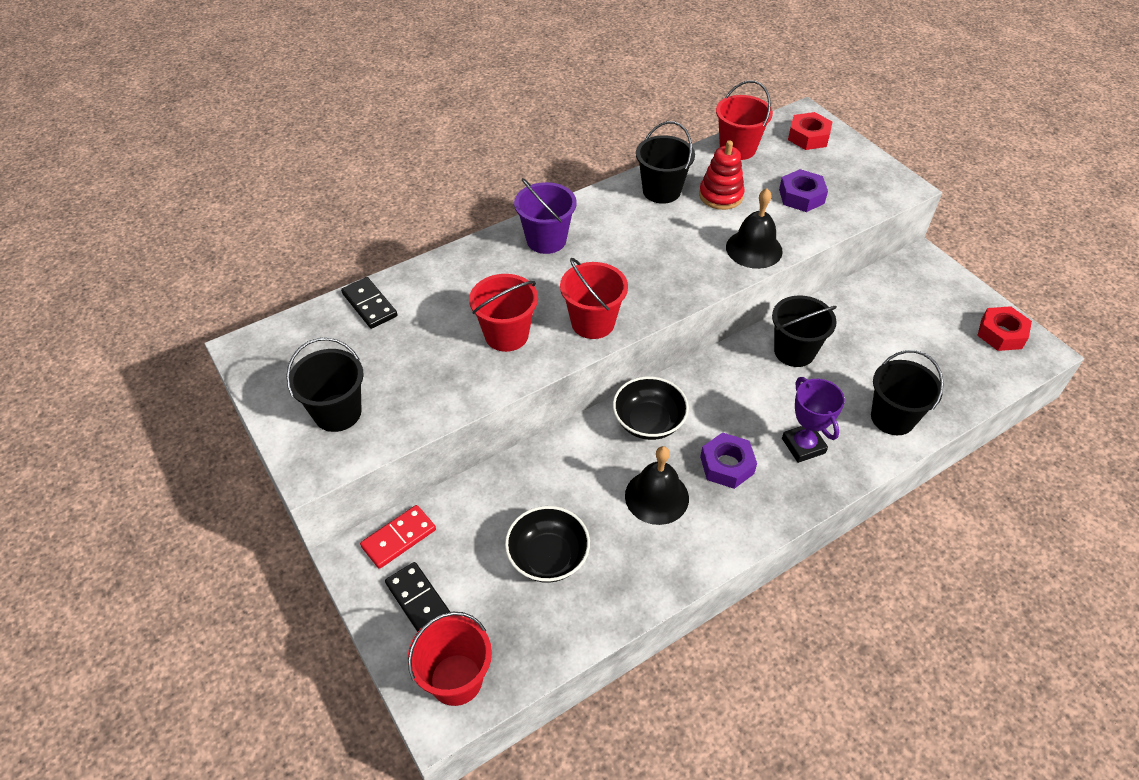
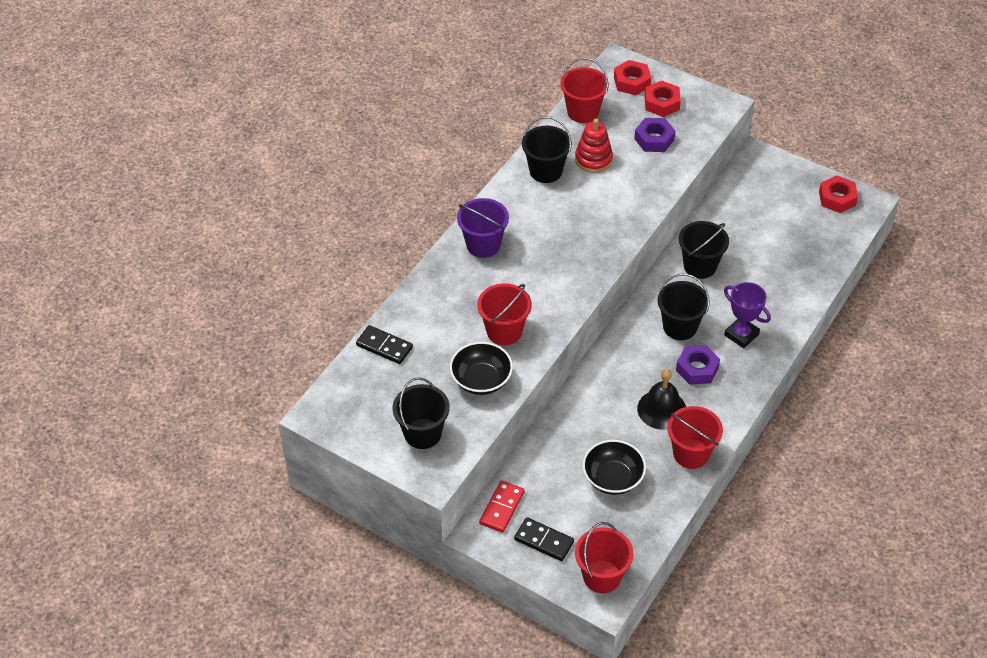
camera: 25 degrees left, 0 degrees up
red bucket [560,258,628,339] -> red bucket moved to [667,406,723,469]
black bowl [613,376,689,440] -> black bowl moved to [450,342,513,395]
black bell [726,188,783,269] -> none
black bucket [871,350,944,435] -> black bucket moved to [658,274,710,340]
none -> red nut [645,81,681,117]

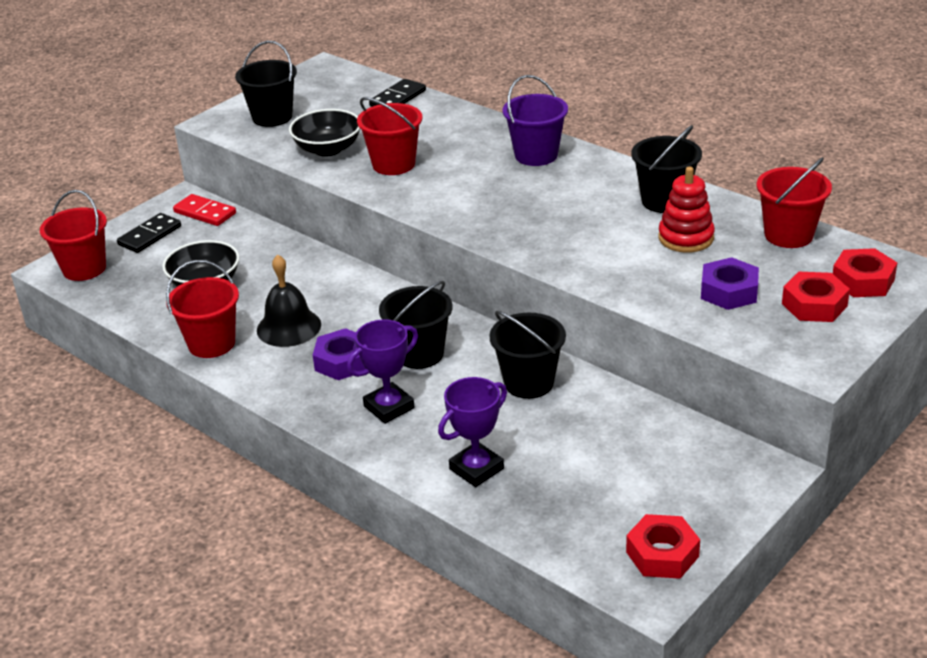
camera: 100 degrees right, 15 degrees down
none -> purple trophy [438,377,507,487]

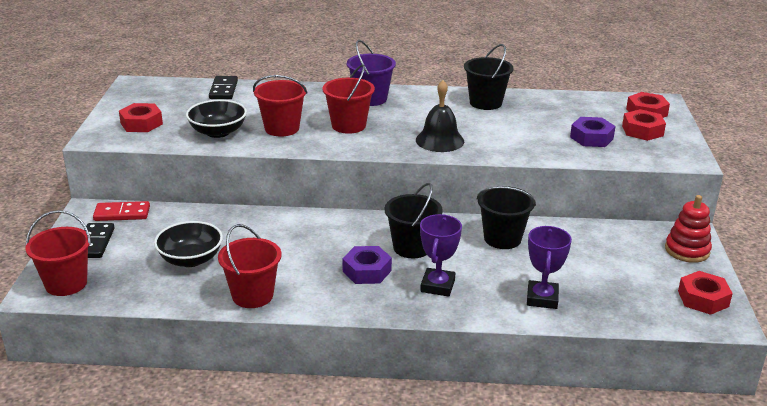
camera: 40 degrees left, 5 degrees down
black bucket [235,41,297,127] -> red nut [119,103,163,132]
black bell [257,254,321,347] -> black bell moved to [416,80,464,152]
red stacking toy [658,167,715,252] -> red stacking toy moved to [665,195,712,263]
red bucket [757,157,832,248] -> red bucket moved to [322,64,375,134]

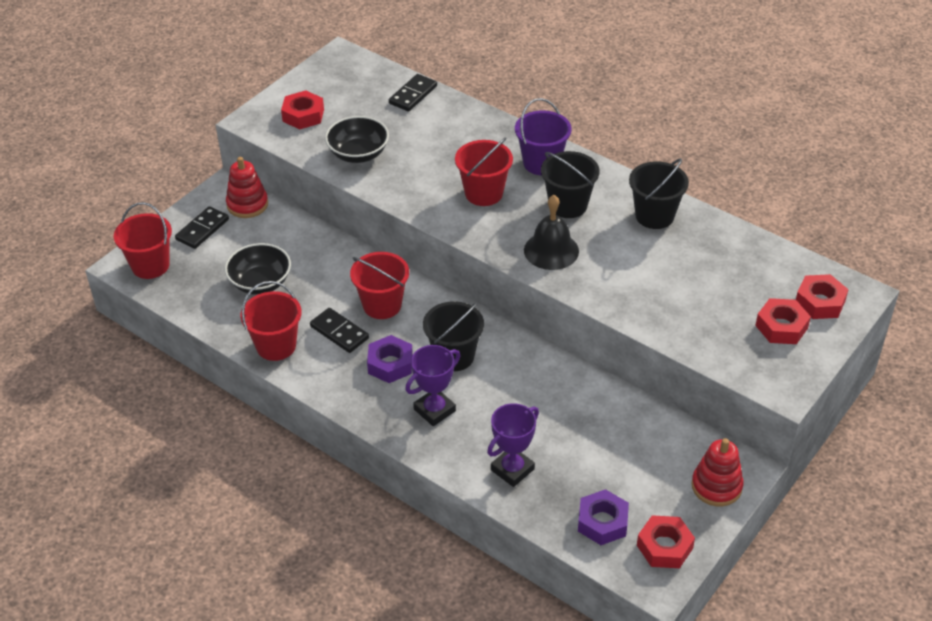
camera: 35 degrees right, 15 degrees up
red domino [93,201,150,221] -> red stacking toy [226,157,268,218]
red bucket [253,75,308,136] -> red bucket moved to [350,252,409,319]
black bucket [477,186,536,249] -> black bucket moved to [541,151,600,218]
purple nut [570,117,616,147] -> purple nut moved to [578,489,629,545]
none -> black domino [310,308,369,353]

